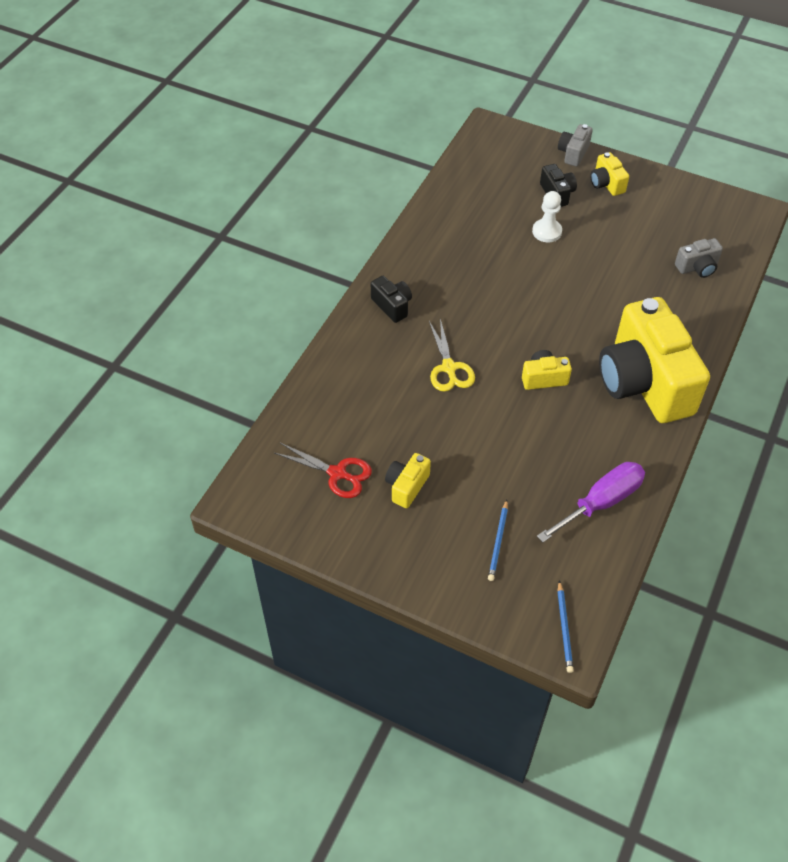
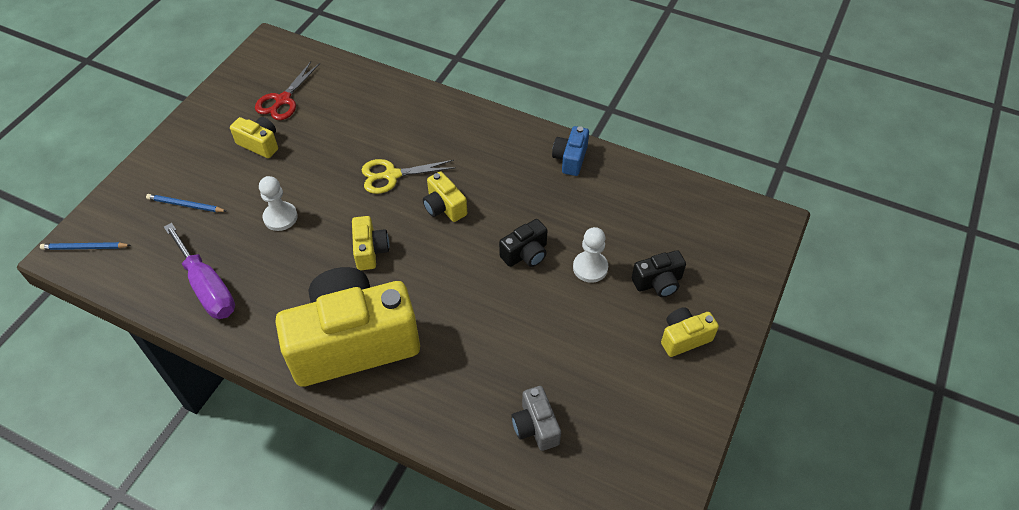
camera: 90 degrees right, 0 degrees up
black camera [371,276,412,323] -> black camera moved to [499,219,548,267]
grey camera [558,124,593,166] -> none
none -> white pawn [259,176,298,231]
none -> yellow camera [423,171,467,222]
none -> blue camera [552,126,589,176]

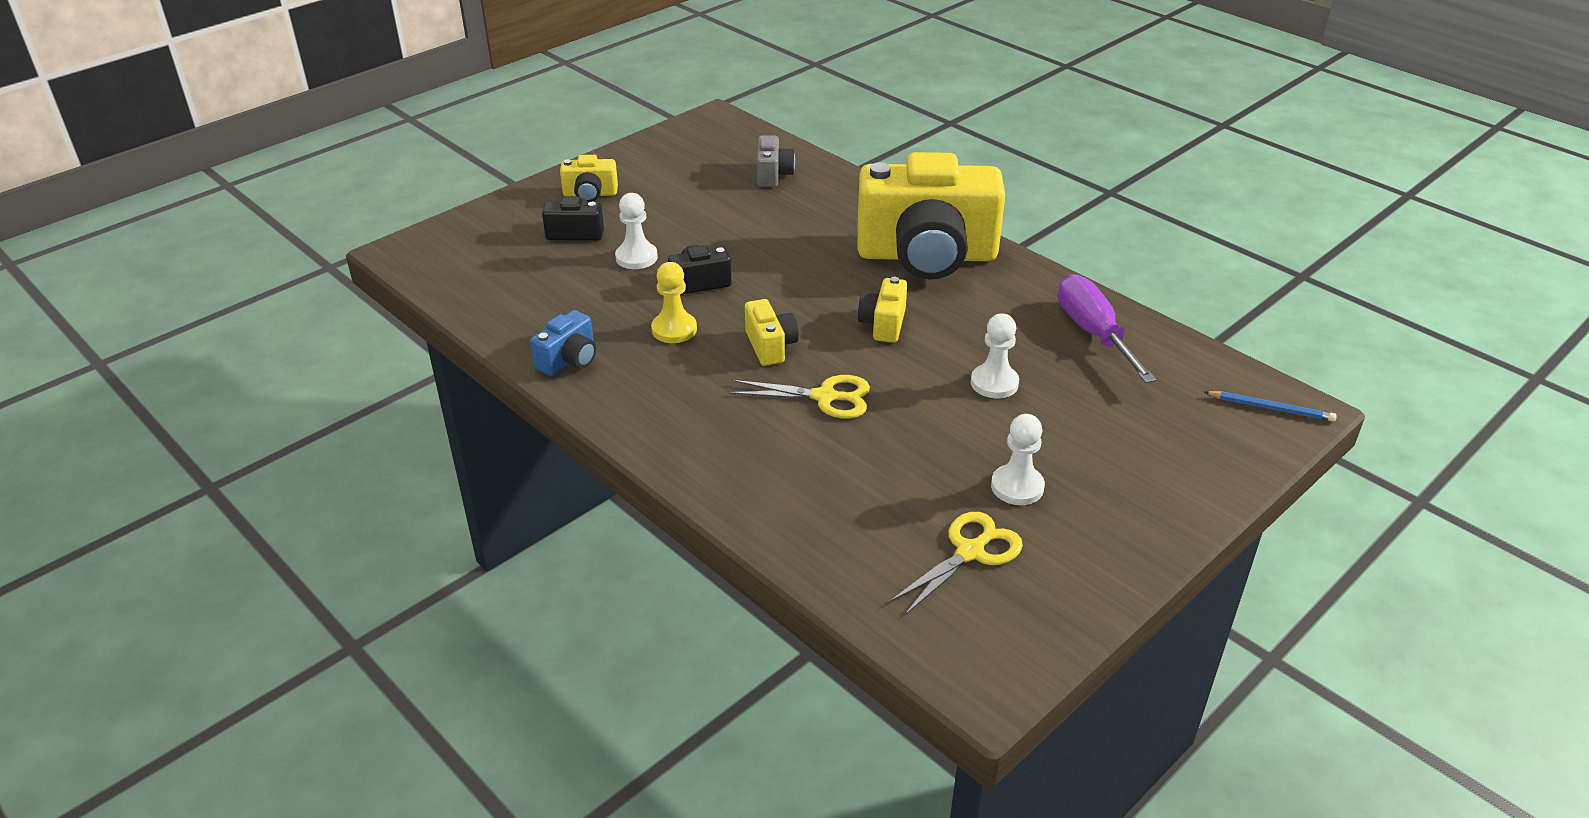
camera: 160 degrees left, 15 degrees down
blue pencil [146,194,227,212] -> none
yellow camera [230,117,278,158] -> white pawn [991,414,1045,505]
red scissors [255,62,320,120] -> yellow scissors [889,512,1023,615]
none -> yellow pawn [651,262,697,343]

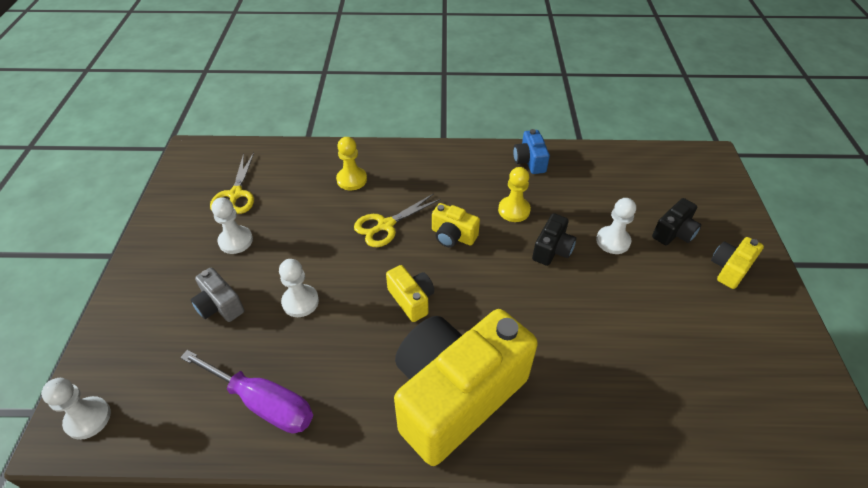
camera: 135 degrees right, 10 degrees up
grey camera [756,135,795,187] -> grey camera moved to [191,268,244,322]
blue pencil [1204,391,1337,422] -> white pawn [41,378,111,440]
none -> yellow pawn [336,137,367,190]

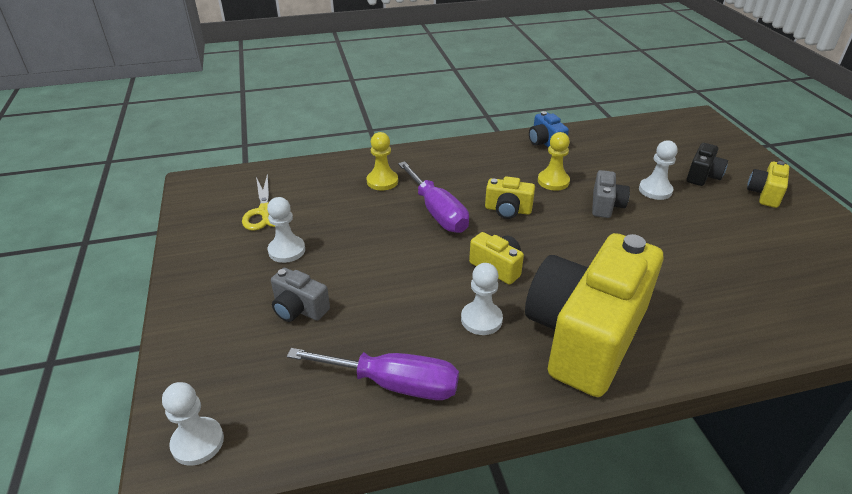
camera: 15 degrees left, 10 degrees down
white pawn [279,259,319,317] -> white pawn moved to [461,263,503,335]
yellow scissors [354,193,441,247] -> purple screwdriver [398,161,469,233]
black camera [532,213,576,266] -> grey camera [592,170,630,218]

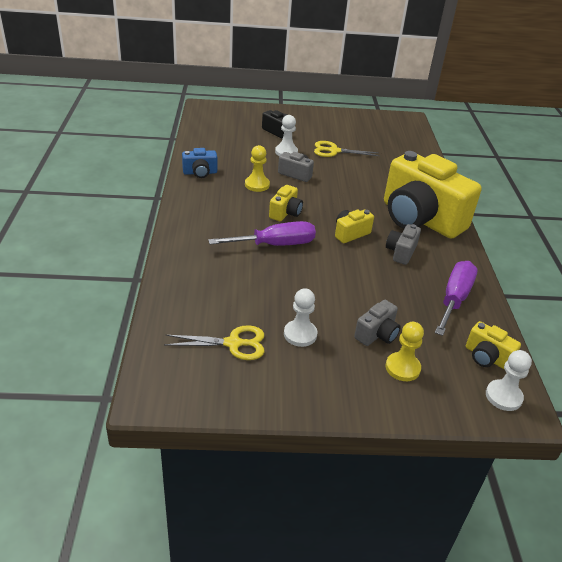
camera: 80 degrees left, 0 degrees up
yellow pawn [367,132,398,191] -> yellow pawn moved to [386,322,424,381]
white pawn [461,263,503,335] -> grey camera [386,224,421,265]
yellow camera [747,161,789,208] -> yellow camera moved to [466,321,521,370]
none -> yellow scissors [314,141,379,157]

